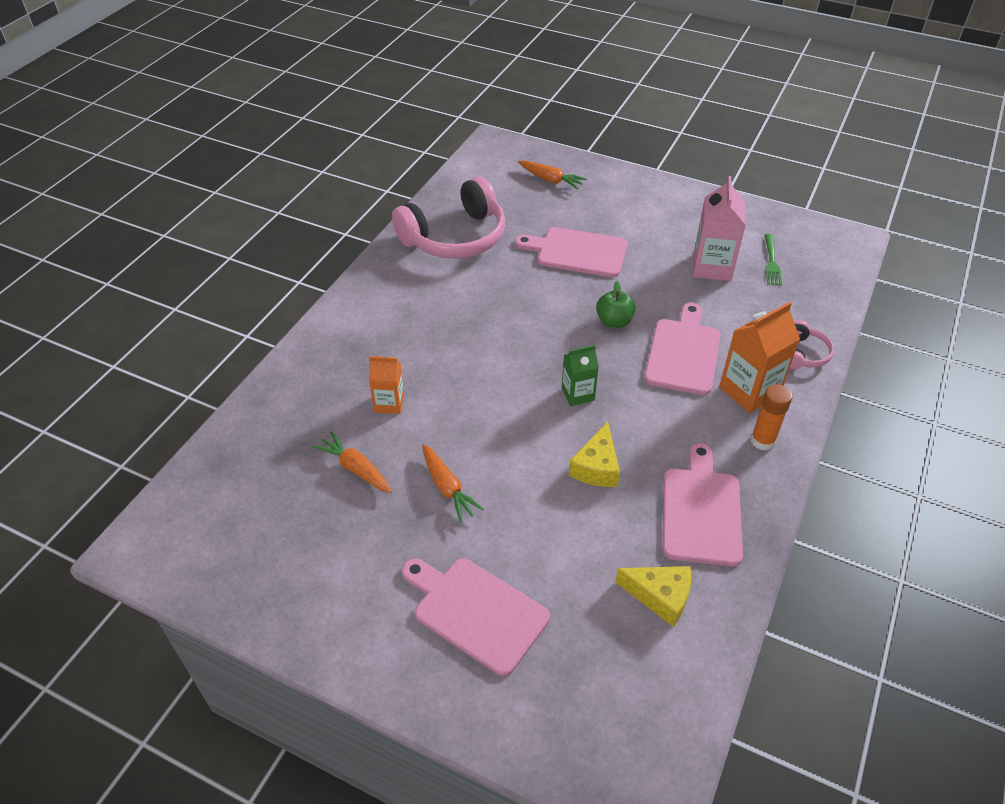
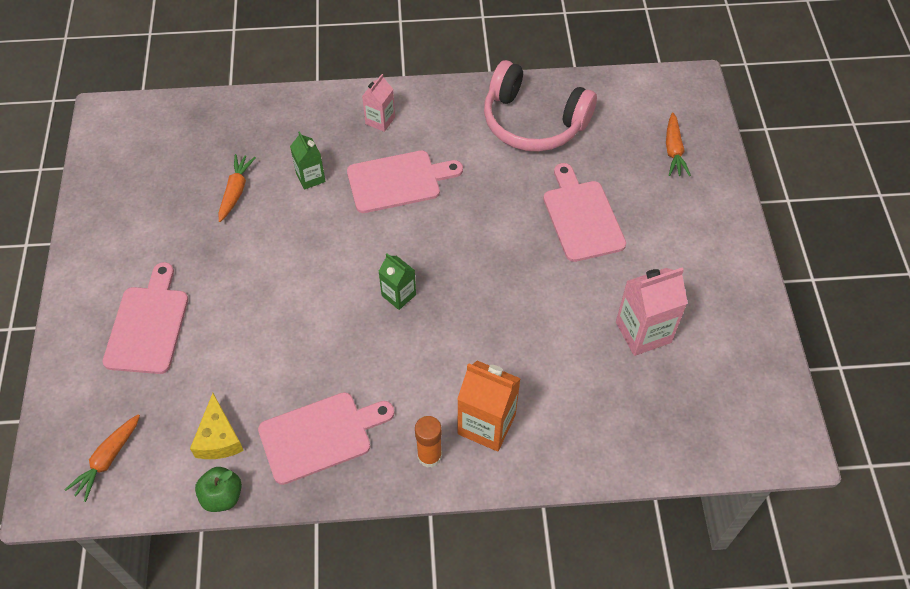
camera: 60 degrees right, 10 degrees up
orange carton [369,356,404,414] -> green carton [290,131,326,190]
orange carrot [422,444,485,522] -> orange carrot moved to [65,414,140,502]
yellow cheese [569,422,620,487] -> none
green apple [596,281,636,328] -> green apple moved to [195,467,242,512]
pink cutting board [644,303,720,395] -> pink cutting board moved to [347,150,463,213]
green fork [764,234,782,285] -> none
pink headphones [790,320,834,369] -> none
none -> pink carton [362,74,395,132]

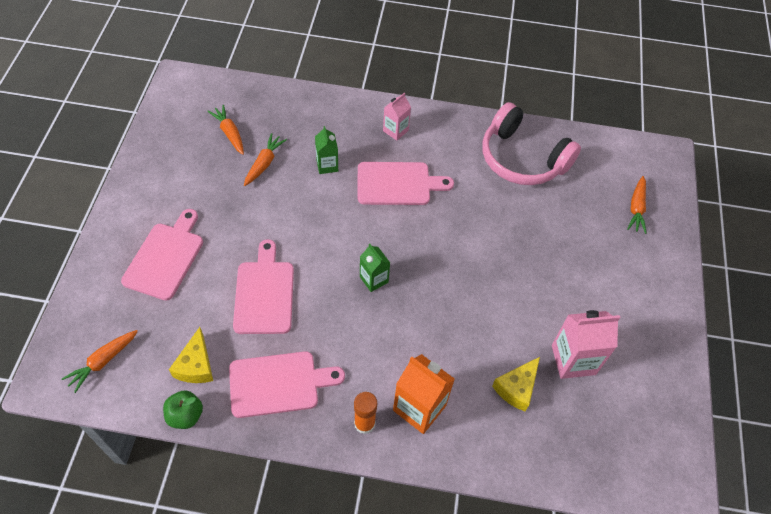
camera: 10 degrees right, 0 degrees up
pink cutting board [543,163,626,262] -> pink cutting board moved to [233,239,294,334]
none -> orange carrot [207,105,244,155]
none -> yellow cheese [492,357,540,411]

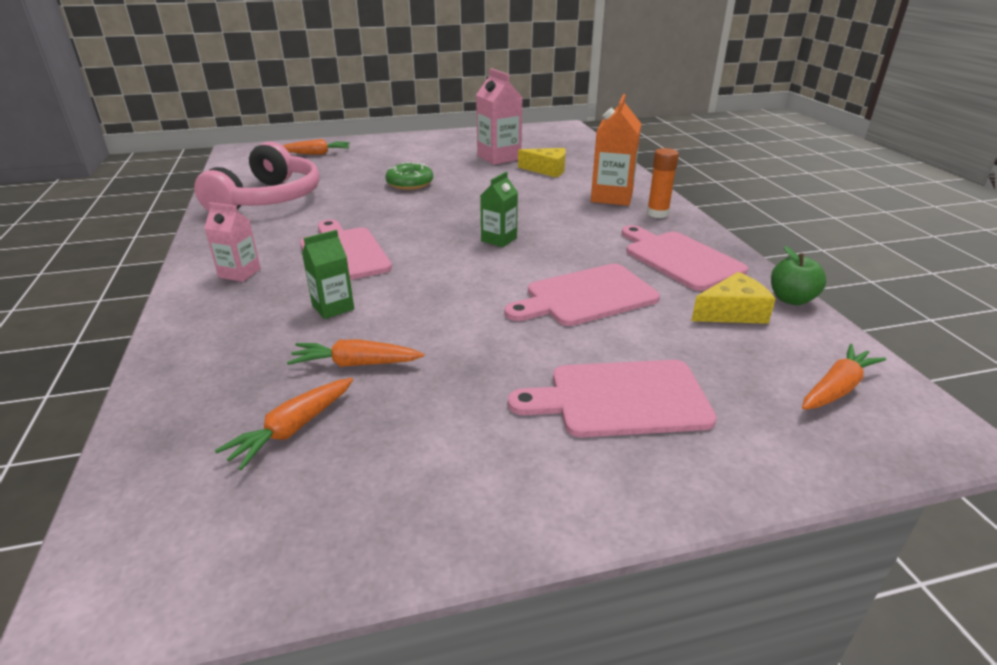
camera: 110 degrees left, 25 degrees down
orange carrot [62,330,138,393] -> orange carrot turned 60 degrees counterclockwise [802,344,886,410]
none -> green donut [385,162,433,190]

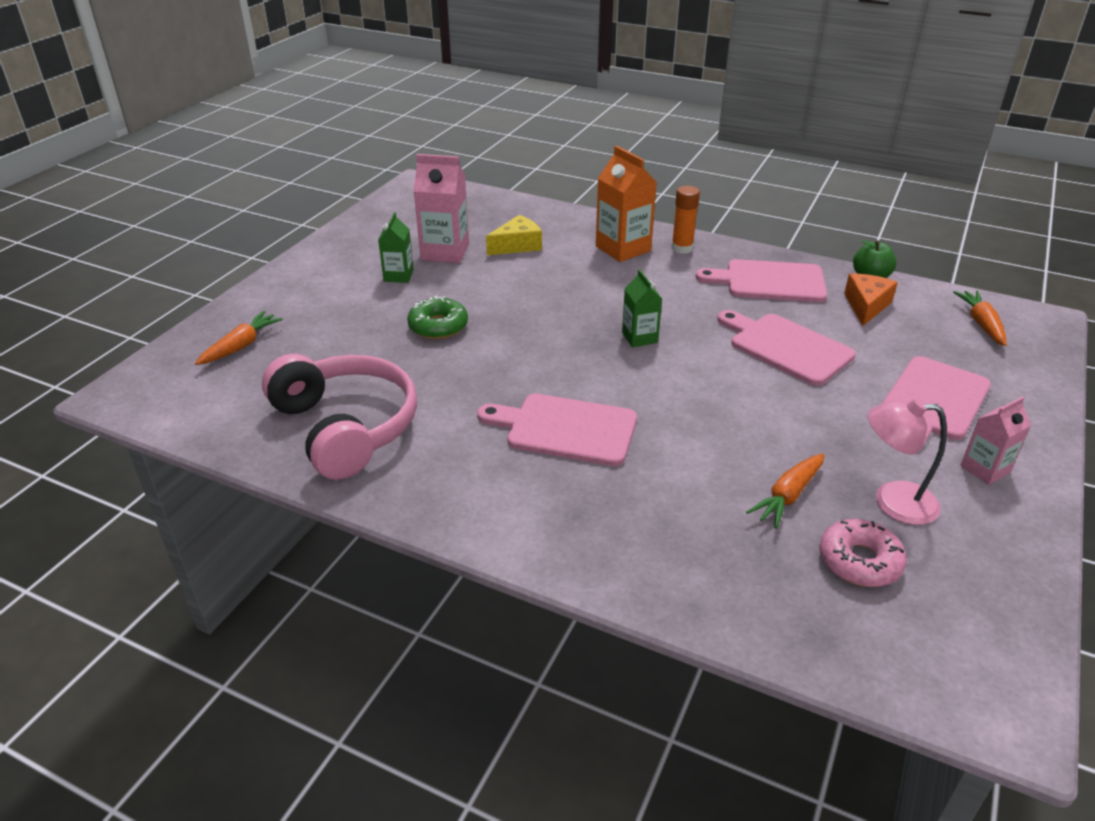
camera: 50 degrees left, 5 degrees up
pink carton [204,202,261,282] -> pink carton moved to [961,396,1031,485]
orange carrot [215,378,353,470] -> pink donut [819,519,907,587]
green carton [302,230,354,319] -> green carton moved to [378,212,414,283]
pink cutting board [505,264,660,326] -> pink cutting board turned 120 degrees clockwise [717,310,856,386]
yellow cheese [691,272,776,324] -> orange cheese [844,273,898,326]
none -> pink lamp [868,398,947,525]

